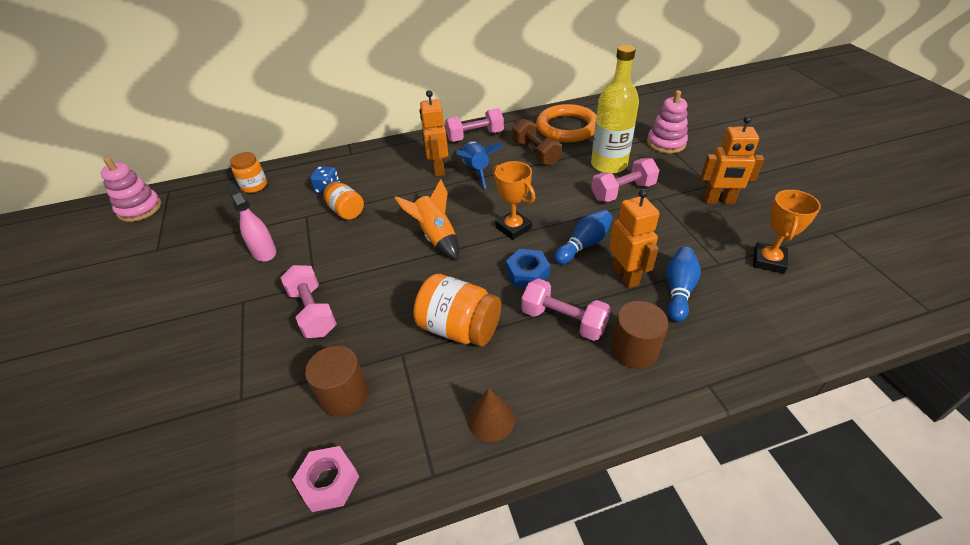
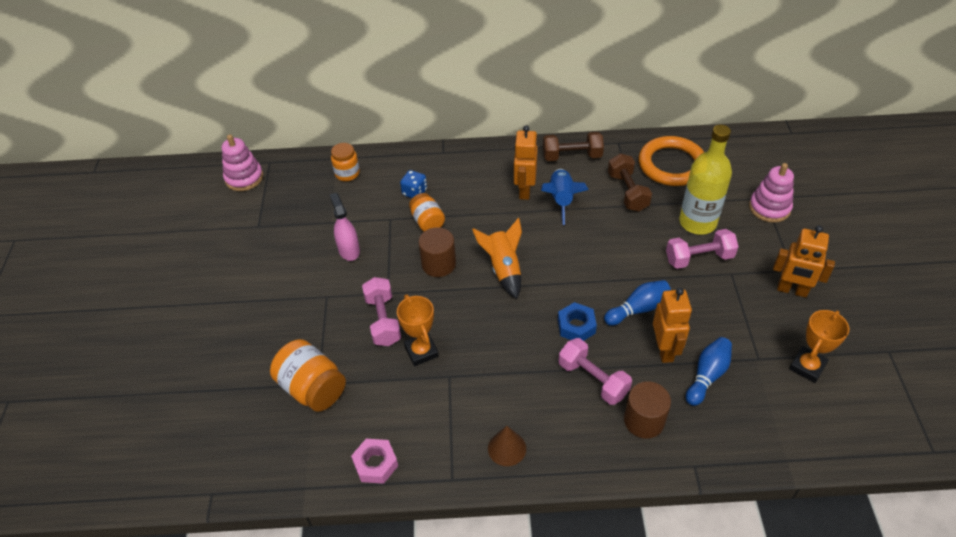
camera: 15 degrees right, 5 degrees up
brown cylinder [305,346,368,417] -> brown cylinder moved to [419,227,456,277]
orange jar [413,274,501,347] -> orange jar moved to [270,339,346,412]
pink dumbbell [445,108,504,142] -> brown dumbbell [543,132,604,161]
orange trophy [493,161,536,240] -> orange trophy moved to [397,295,439,366]

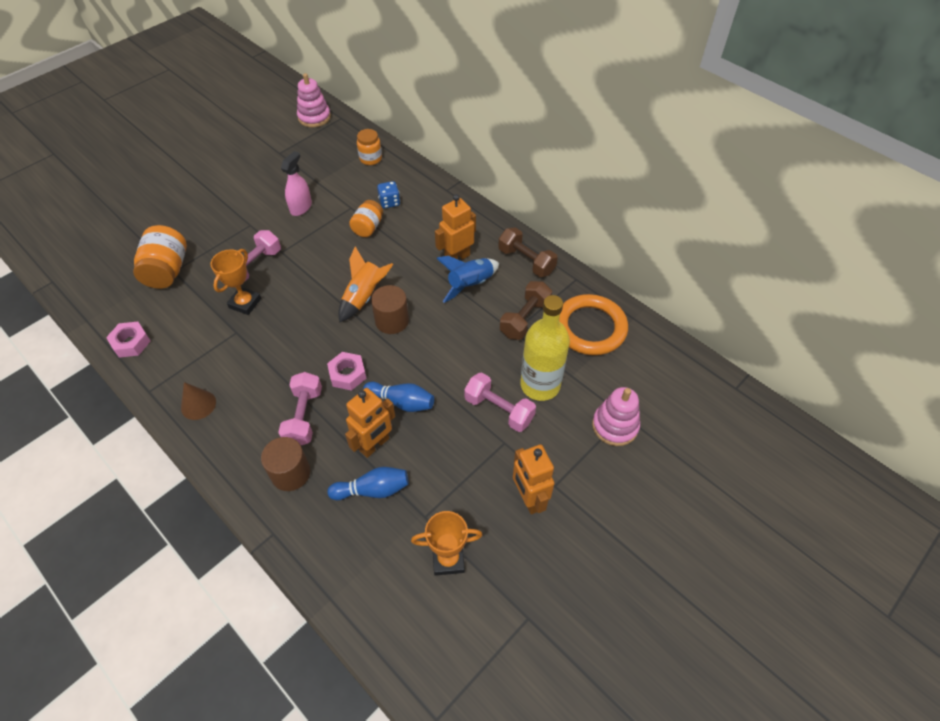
camera: 45 degrees right, 5 degrees up
brown cylinder [419,227,456,277] -> brown cylinder moved to [371,285,409,334]
blue nut [558,302,597,341] -> pink nut [327,352,367,391]

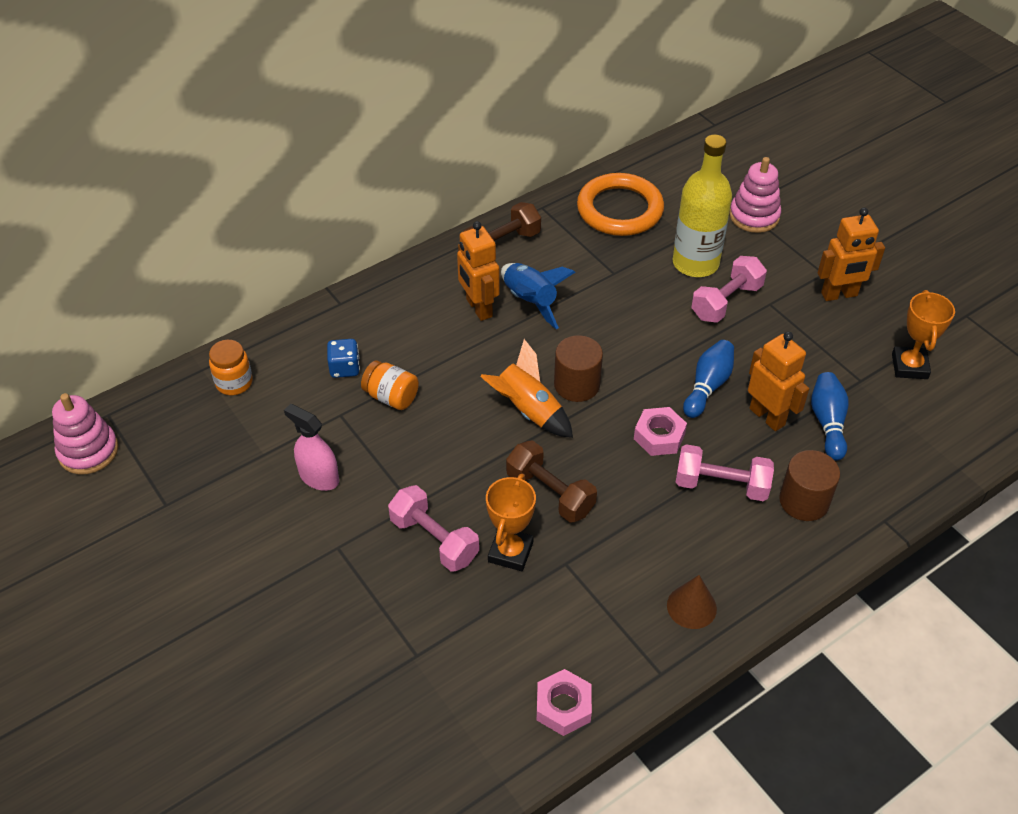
camera: 80 degrees left, 5 degrees down
orange jar [133,225,187,289] -> none
orange trophy [210,249,261,315] -> orange trophy turned 75 degrees clockwise [486,474,536,571]
brown dumbbell [500,281,552,340] -> brown dumbbell moved to [506,440,597,523]

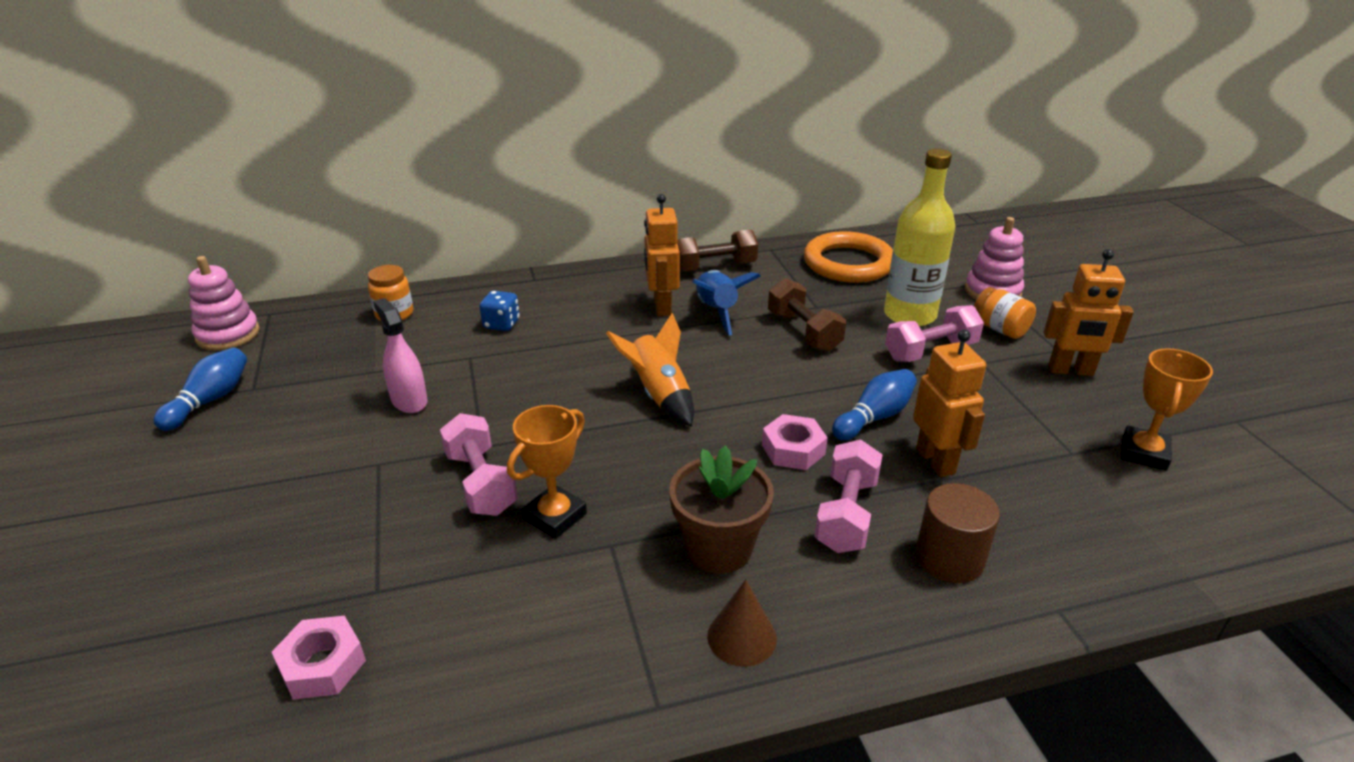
camera: 20 degrees right, 15 degrees down
orange jar [361,361,419,410] -> orange jar moved to [974,287,1036,339]
brown dumbbell [506,440,597,523] -> brown dumbbell moved to [768,278,846,352]
pink nut [537,669,592,736] -> pink nut moved to [272,616,366,699]
brown cylinder [554,335,603,402] -> none
pink dumbbell [675,444,774,501] -> pink dumbbell turned 75 degrees clockwise [814,439,883,553]
blue bowling pin [811,372,849,461] -> blue bowling pin moved to [153,347,247,431]
none -> brown flower pot [669,446,774,574]

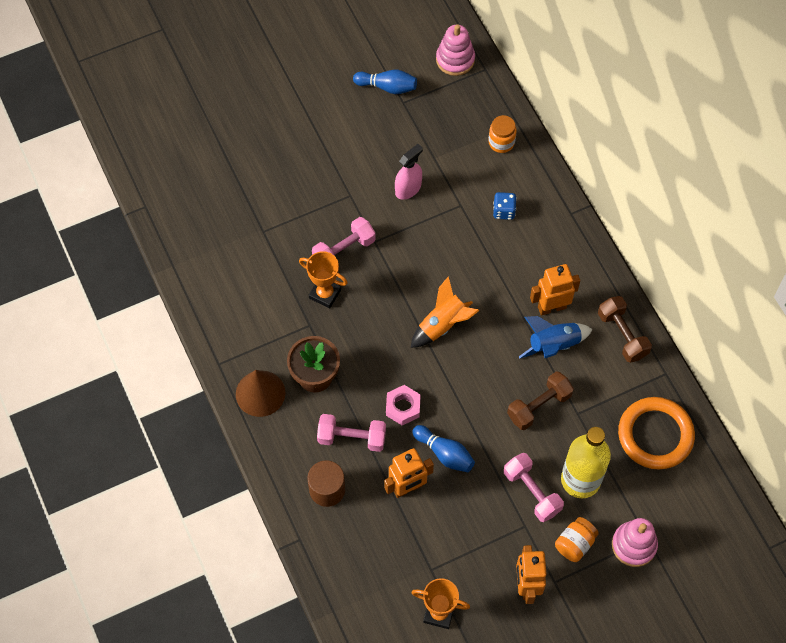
camera: 80 degrees right, 30 degrees up
pink nut [272,616,366,699] -> none
brown cone [707,580,777,667] -> brown cone [236,370,285,417], size x1.52

